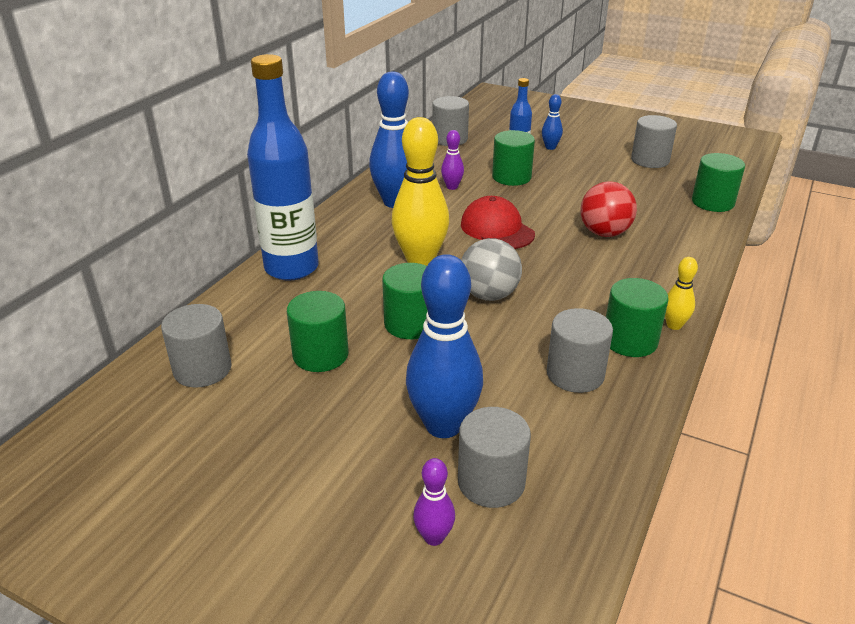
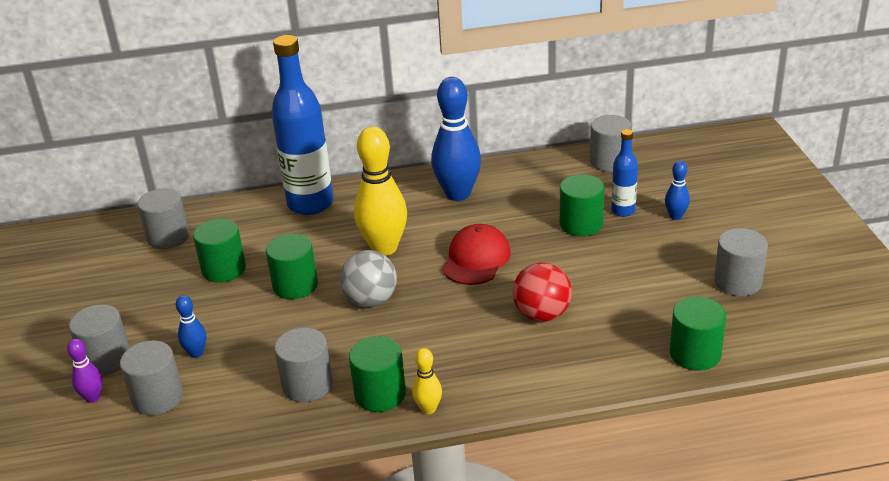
camera: 55 degrees right, 0 degrees up
blue bowling pin [406,254,483,438] -> blue bowling pin [176,295,206,358], size x0.47
purple bowling pin [441,130,464,190] -> none
none -> grey cylinder [69,304,130,375]

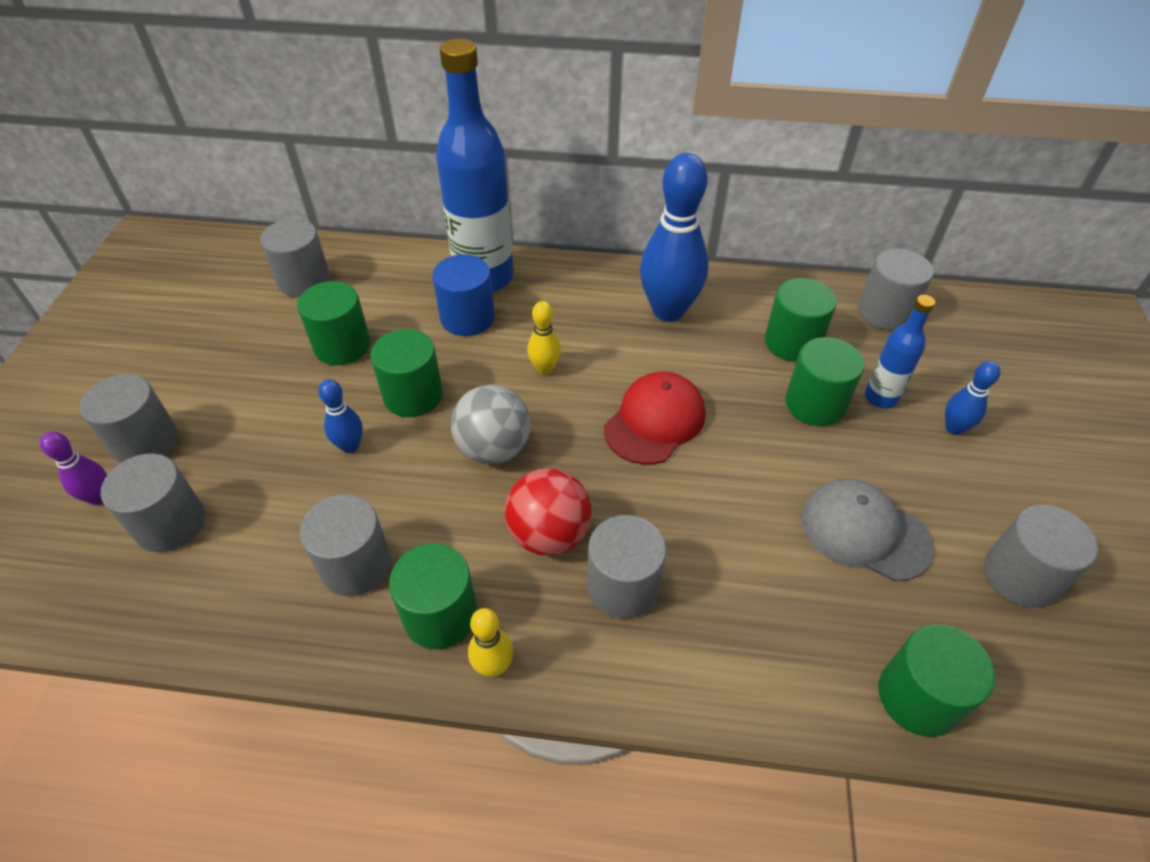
camera: 15 degrees right, 15 degrees up
blue bowling pin [176,295,206,358] -> blue bowling pin moved to [318,379,363,453]
yellow bowling pin [354,126,407,256] -> yellow bowling pin [527,301,561,375], size x0.47
red ball [513,263,572,322] -> red ball moved to [504,468,592,556]
none -> blue cylinder [432,254,495,336]
none -> grey cylinder [587,515,666,619]
none -> green cylinder [765,278,837,362]
none -> grey cap [801,478,934,582]

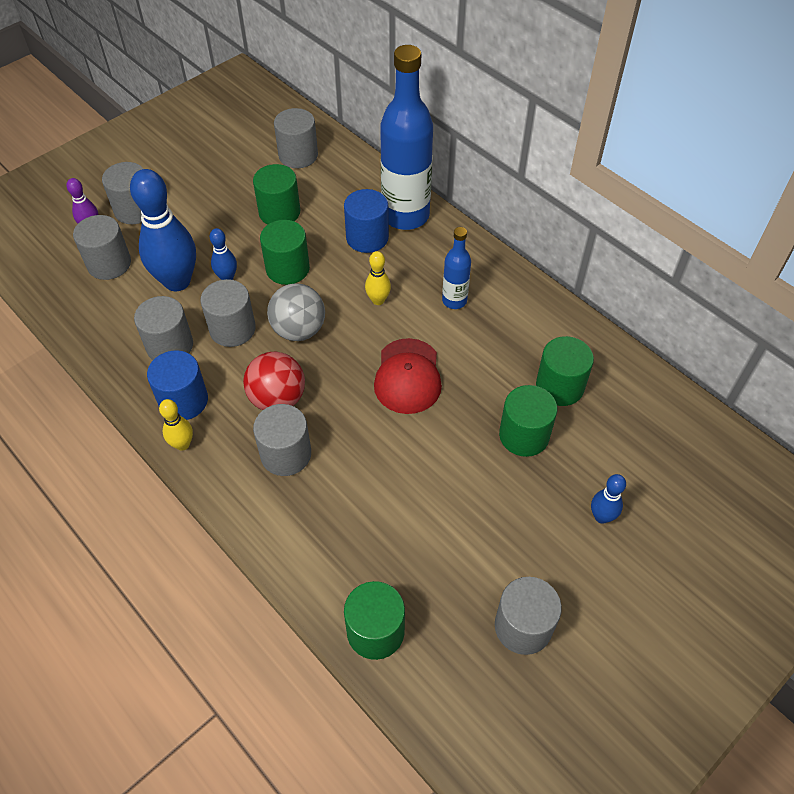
camera: 40 degrees right, 5 degrees up
green cylinder [389,543,477,649] -> blue cylinder [147,350,208,420]
red cap [604,371,705,465] -> red cap turned 105 degrees clockwise [374,338,442,414]
blue bowling pin [640,153,709,322] -> blue bowling pin moved to [130,169,196,291]
grey cap [801,478,934,582] -> none
grey cylinder [858,249,934,330] -> grey cylinder moved to [201,279,256,347]
blue bottle [865,295,935,409] -> blue bottle moved to [442,227,471,309]

